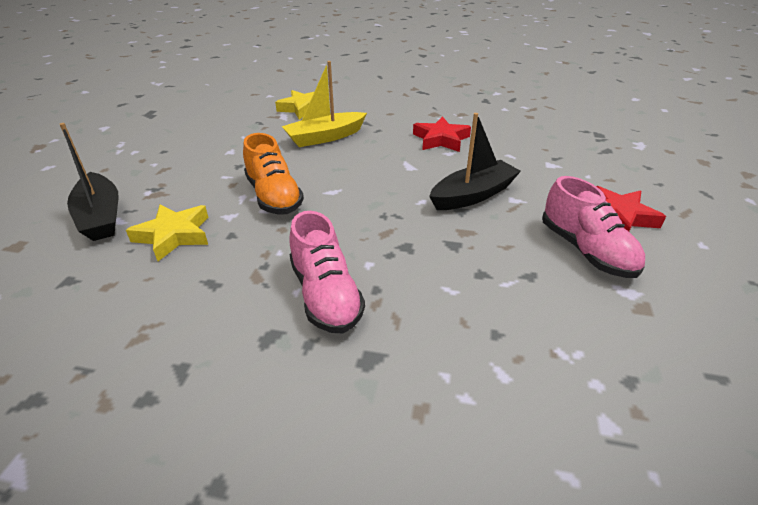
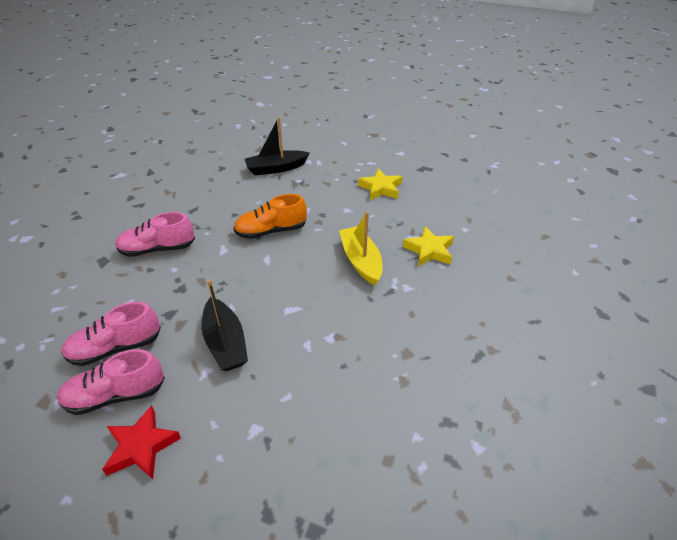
camera: 100 degrees right, 5 degrees up
yellow star [126,204,209,261] -> yellow star moved to [358,169,402,200]
red star [413,116,471,152] -> none
none -> pink shoe [61,302,161,366]

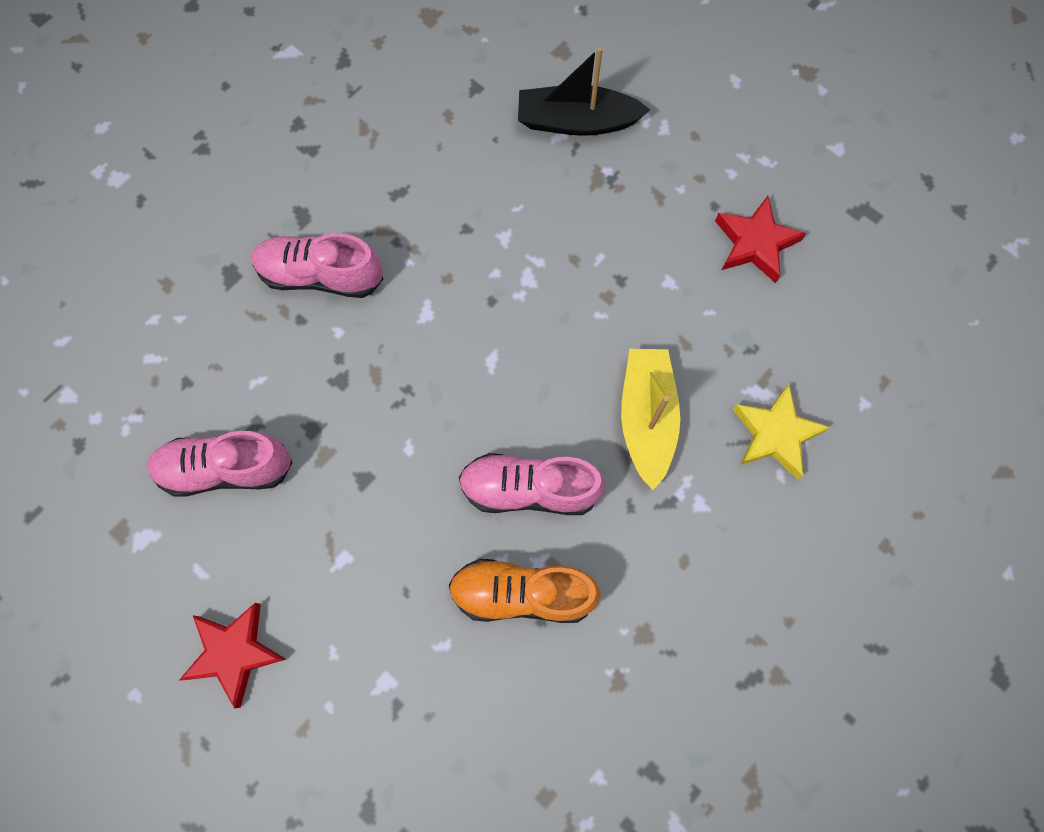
camera: 20 degrees right, 30 degrees up
pink shoe [57,349,165,415] -> pink shoe moved to [459,453,606,515]
black boat [202,280,248,371] -> none
orange shoe [233,194,307,239] -> orange shoe moved to [449,559,601,623]
yellow star [358,169,402,200] -> red star [715,196,806,283]

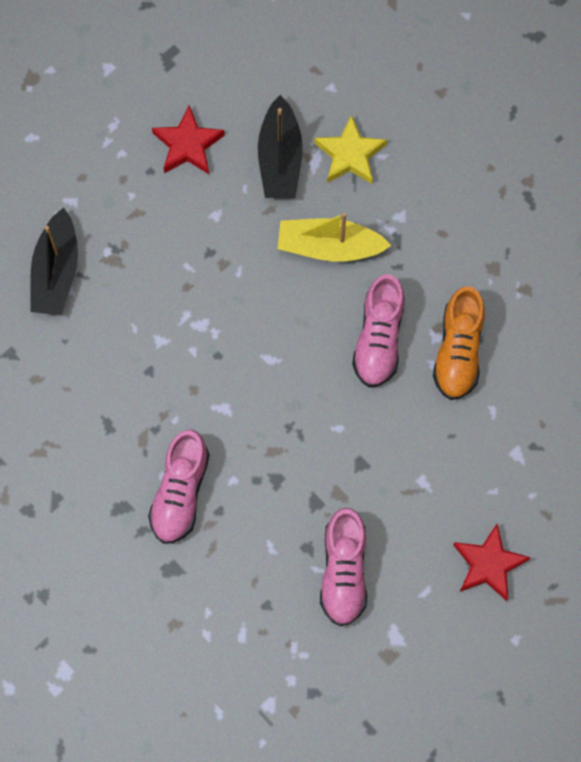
camera: 85 degrees left, 0 degrees up
none -> black boat [258,95,303,198]

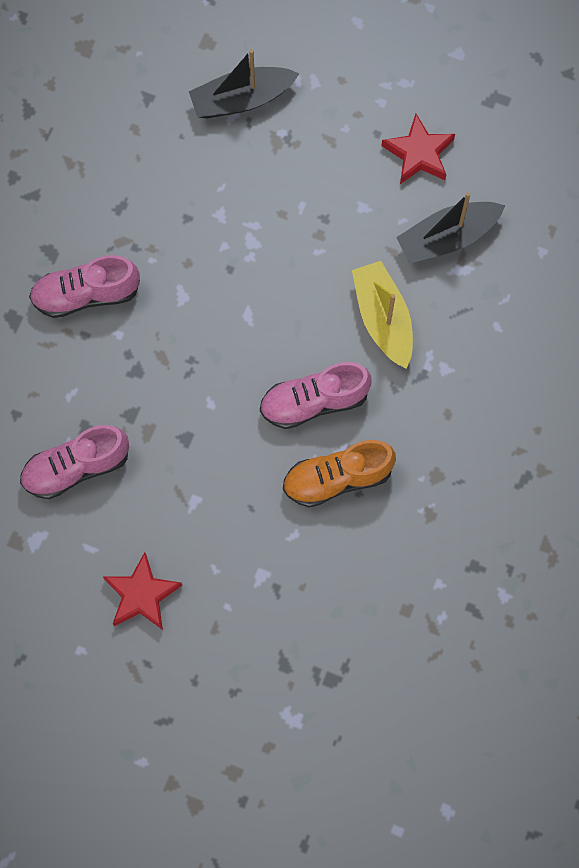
camera: 65 degrees right, 0 degrees up
yellow star [314,115,387,184] -> none

